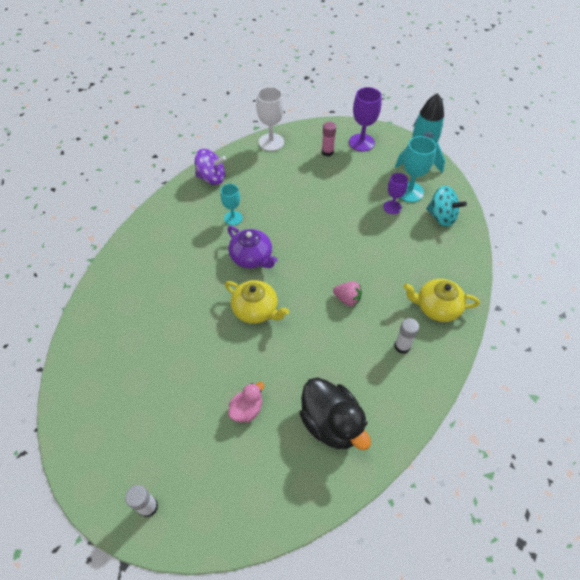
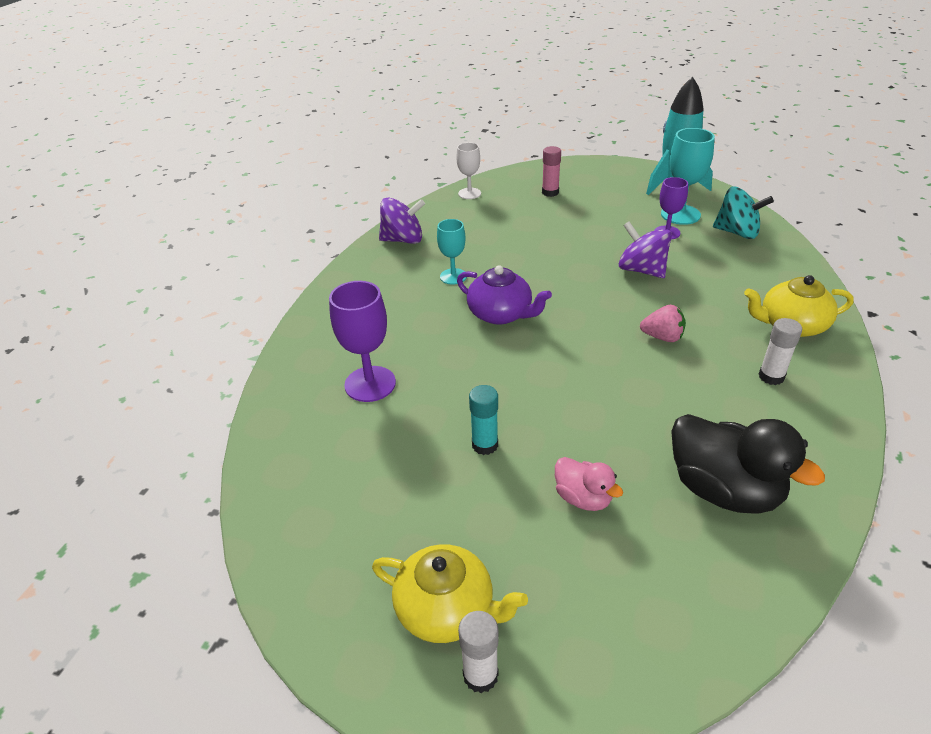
camera: 10 degrees left, 15 degrees down
yellow teapot [225,280,289,324] -> yellow teapot moved to [372,544,528,643]
pink duck [228,382,264,423] -> pink duck turned 105 degrees clockwise [555,457,623,511]
white goblet [256,87,284,151] -> white goblet [456,142,481,199], size x0.64
purple goblet [349,87,382,152] -> purple goblet moved to [329,281,396,402]
none -> turquoise glue stick [469,385,498,455]
none -> purple spinning top [618,222,672,278]

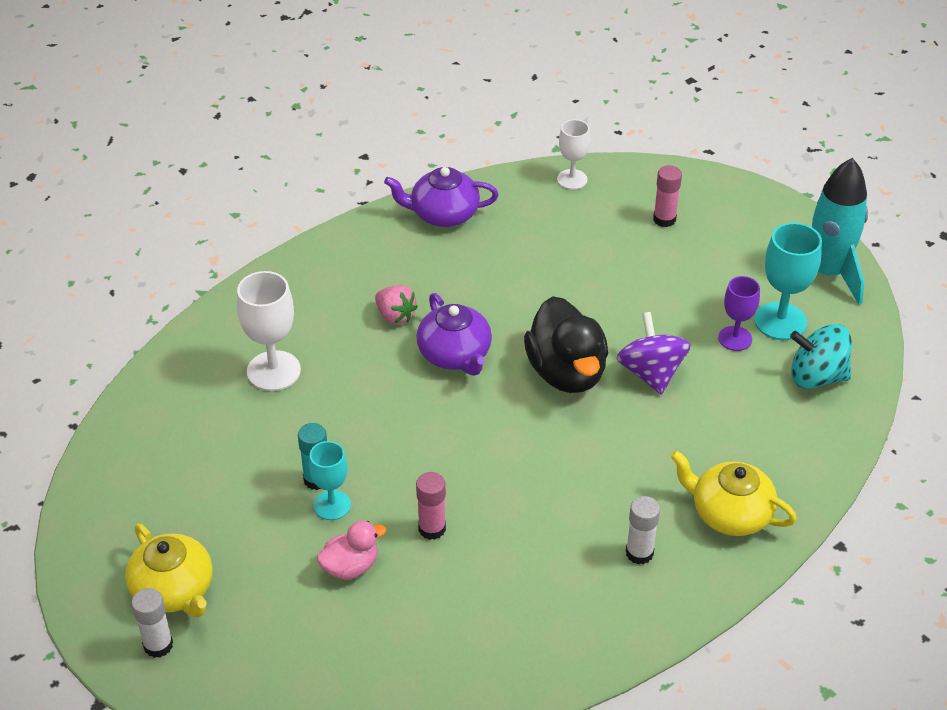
camera: 30 degrees right, 5 degrees up
purple goblet [329,281,396,402] -> white goblet [237,271,301,391]
purple spinning top [379,198,425,244] -> purple teapot [384,167,498,227]
turquoise goblet [437,219,467,285] -> turquoise goblet moved to [309,441,351,520]
pink duck [555,457,623,511] -> pink duck turned 105 degrees counterclockwise [317,521,386,580]
pink strawberry [640,305,686,342] -> pink strawberry moved to [375,285,418,324]
black duck [671,414,825,513] -> black duck moved to [524,296,608,393]
turquoise spinning top [713,187,774,239] -> turquoise spinning top turned 135 degrees clockwise [790,324,852,389]
none -> pink glue stick [416,472,446,540]

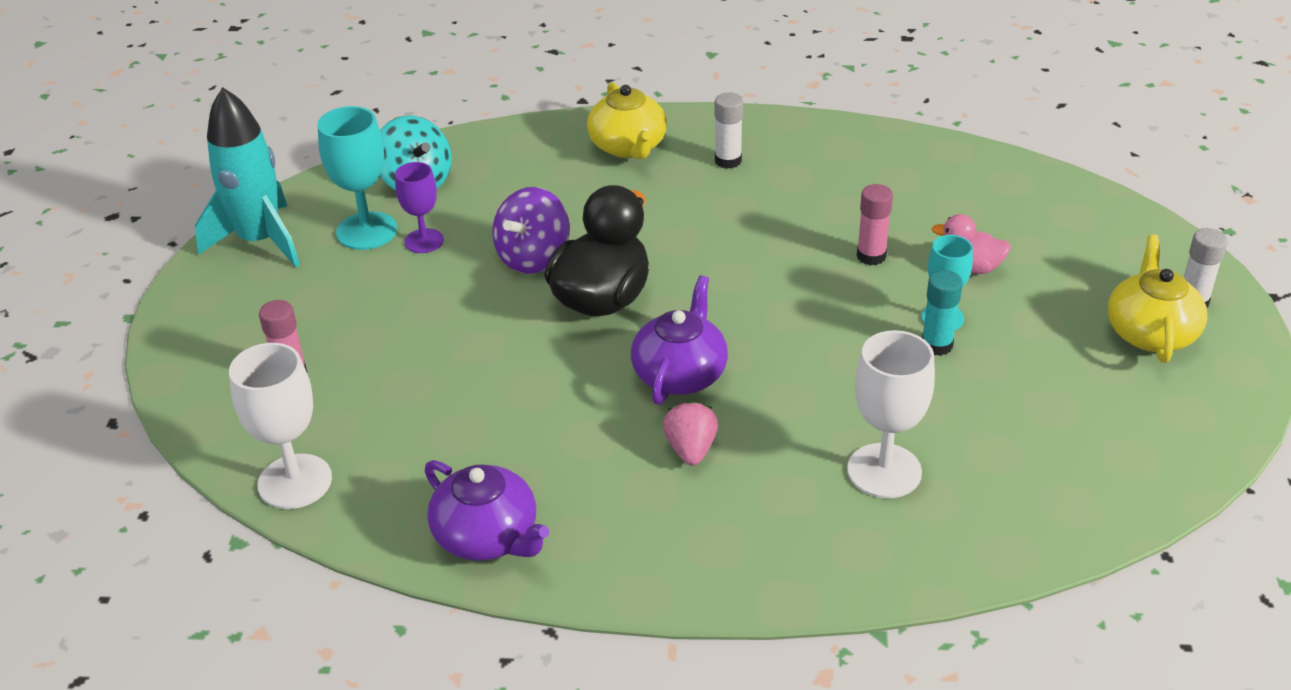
camera: 135 degrees left, 5 degrees down
white goblet [557,119,590,190] -> white goblet [229,343,332,509], size x1.56

